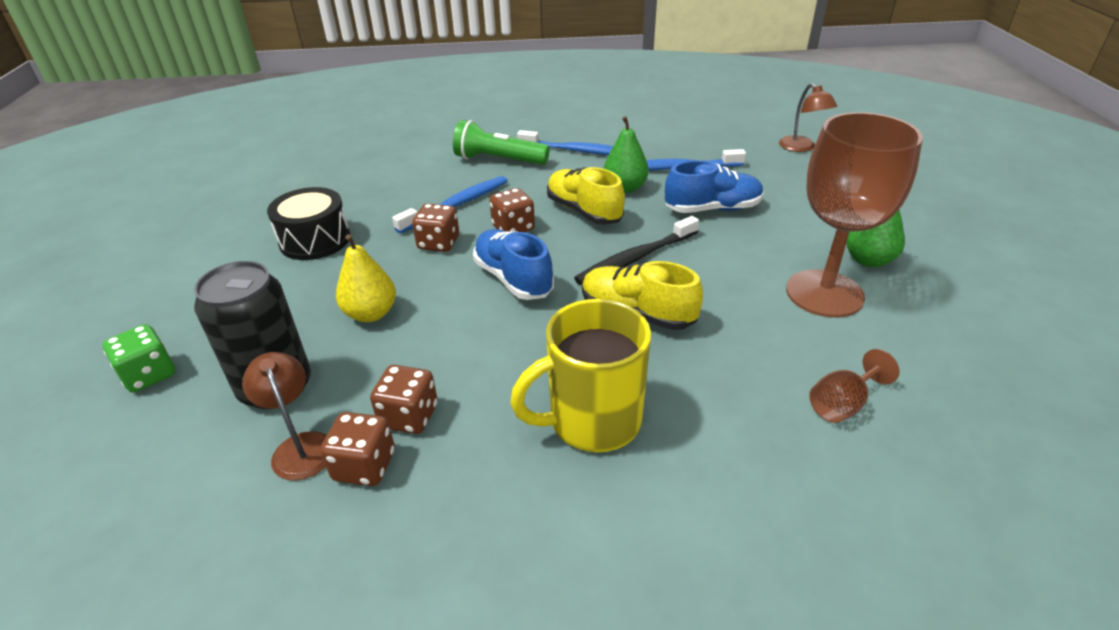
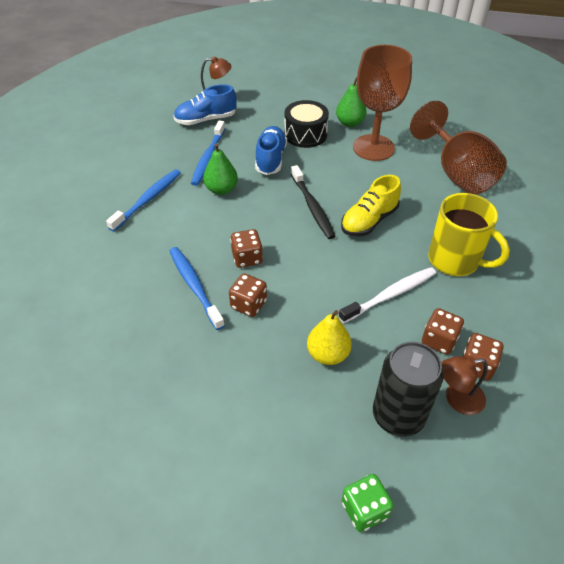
camera: 75 degrees left, 10 degrees up
black drum [267,187,350,260] -> black drum moved to [284,100,329,148]
green flashlight [453,120,550,165] -> none
blue shoe [473,229,554,300] -> blue shoe moved to [173,84,237,125]
yellow mug [510,299,651,452] -> yellow mug turned 45 degrees counterclockwise [428,193,510,276]
yellow shoe [547,167,625,225] -> none
brown goblet [809,349,900,423] -> brown goblet [410,101,507,194], size x2.32
none -> white toothbrush [339,267,436,323]

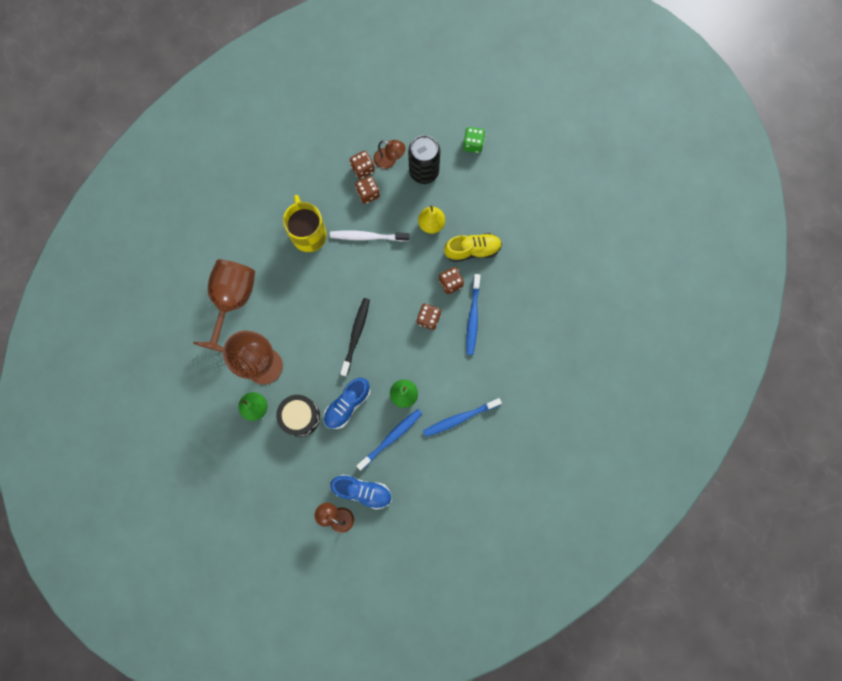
camera: 145 degrees left, 30 degrees up
yellow shoe [341,175,401,236] -> yellow shoe moved to [444,233,502,262]

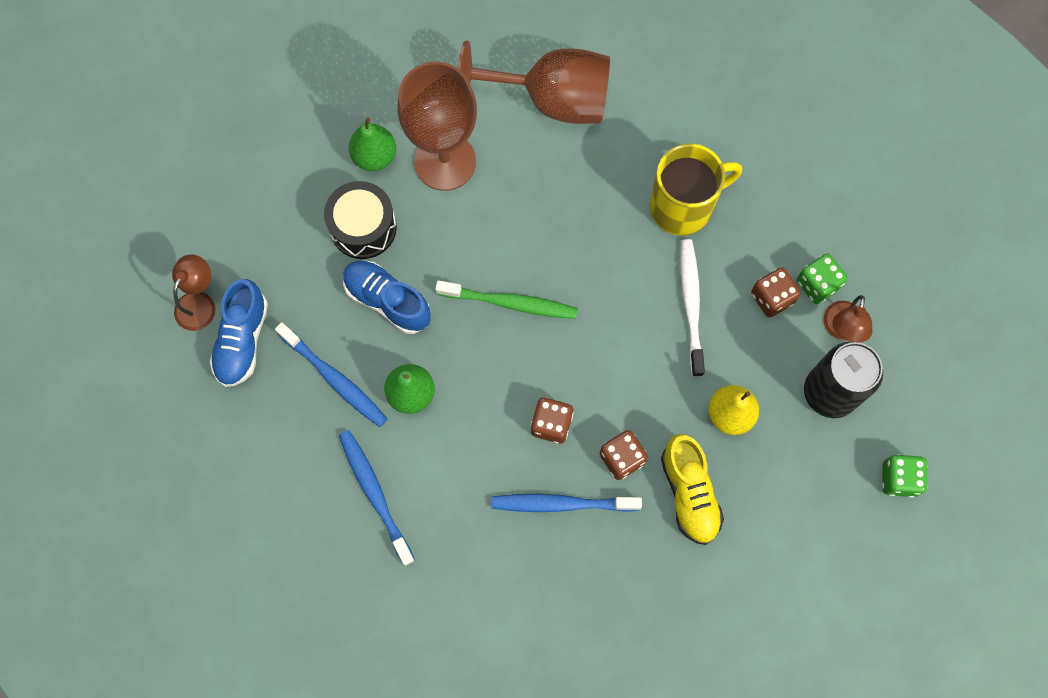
camera: 85 degrees right, 5 degrees down
black toothbrush [340,298,370,376] -> green toothbrush [435,280,578,319]
brown dice [350,151,375,179] -> green dice [797,254,848,304]

